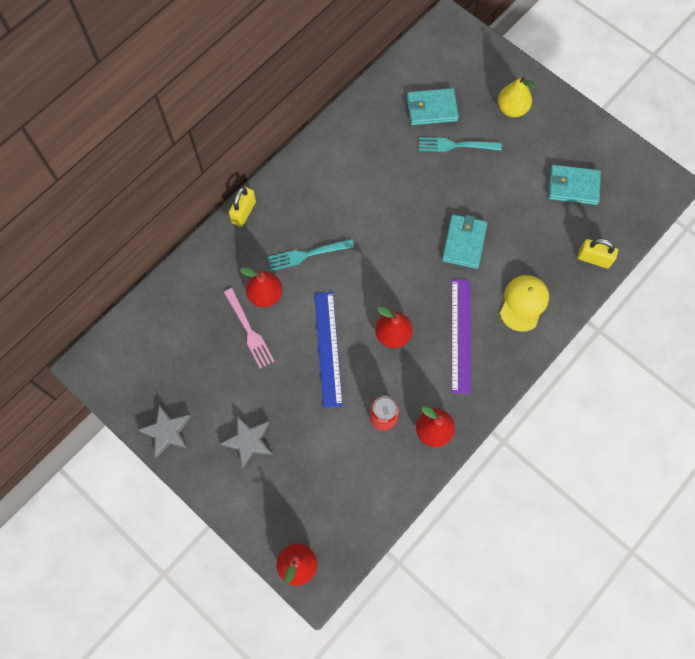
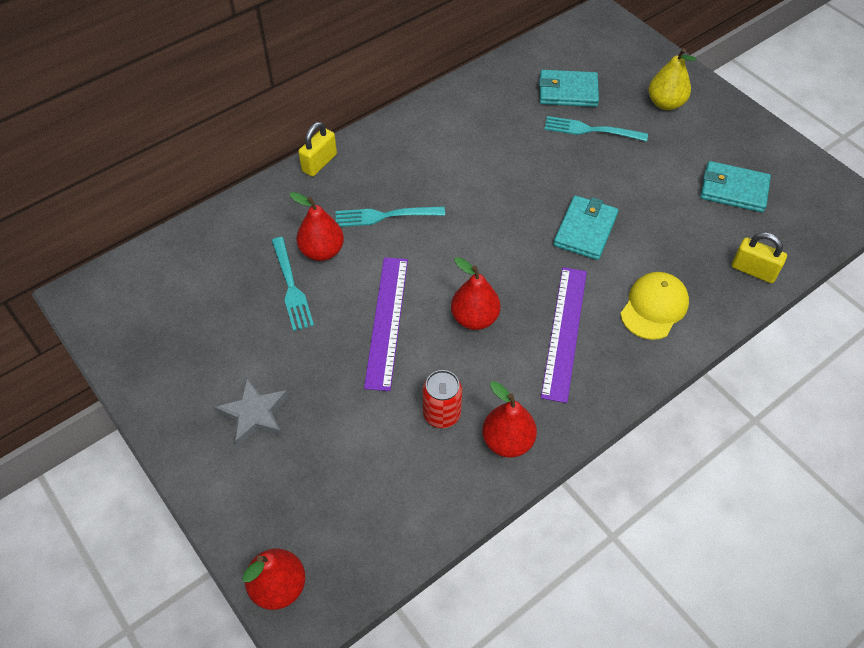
camera: 10 degrees right, 15 degrees down
grey star [138,405,191,458] -> none
pink fork [224,288,274,368] -> turquoise fork [271,237,314,331]
blue ruler [314,292,343,408] -> purple ruler [364,257,408,391]

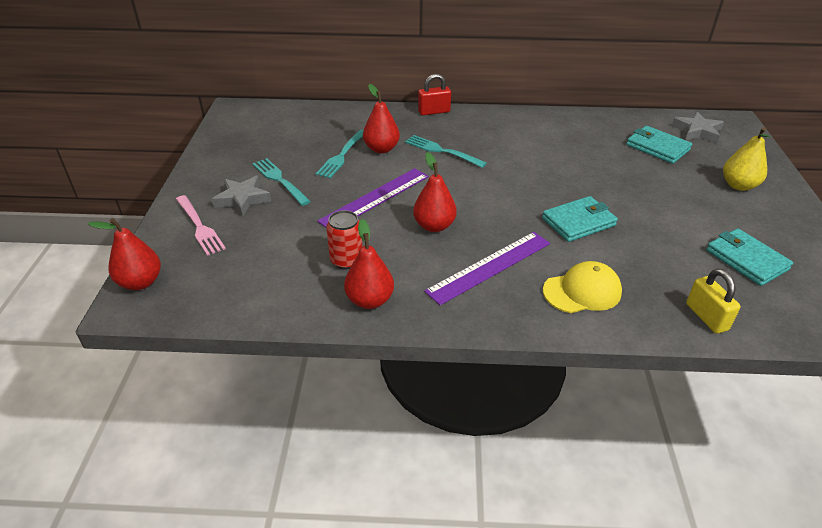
camera: 40 degrees right, 15 degrees down
yellow padlock [298,122,337,176] -> red padlock [418,74,451,115]
turquoise fork [544,116,648,141] -> turquoise fork moved to [252,158,311,206]
none -> pink fork [176,195,226,256]
none -> grey star [672,112,724,143]

